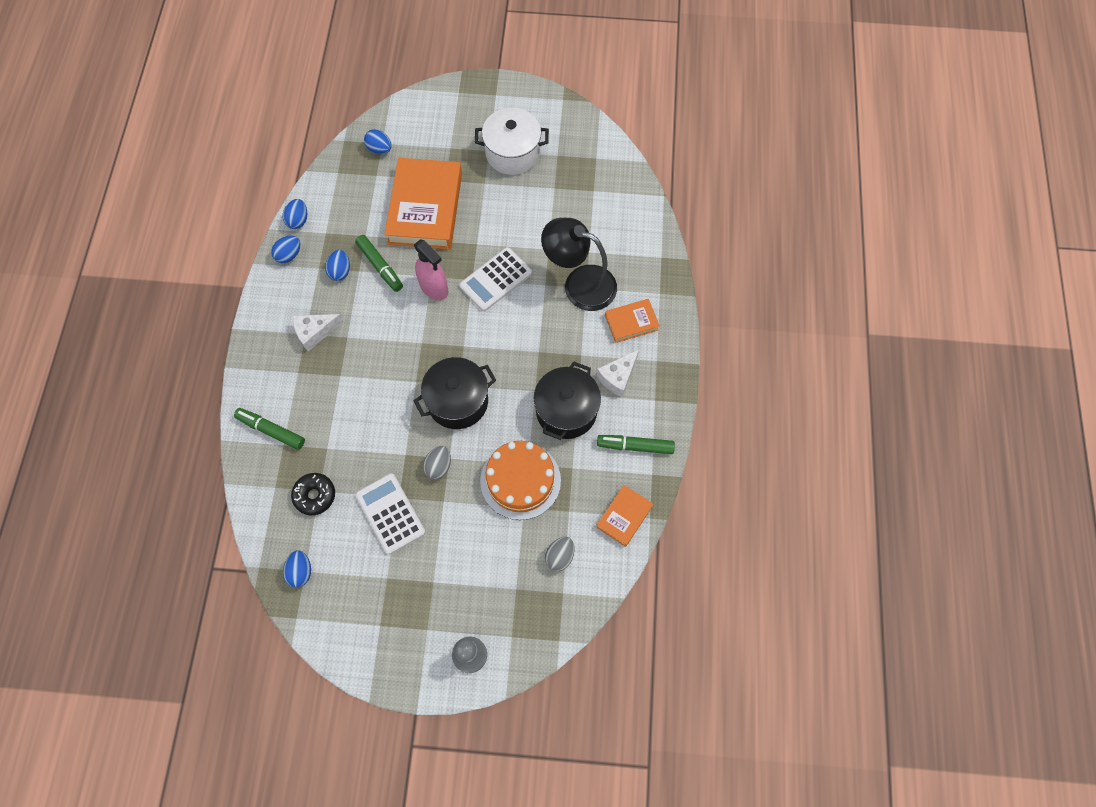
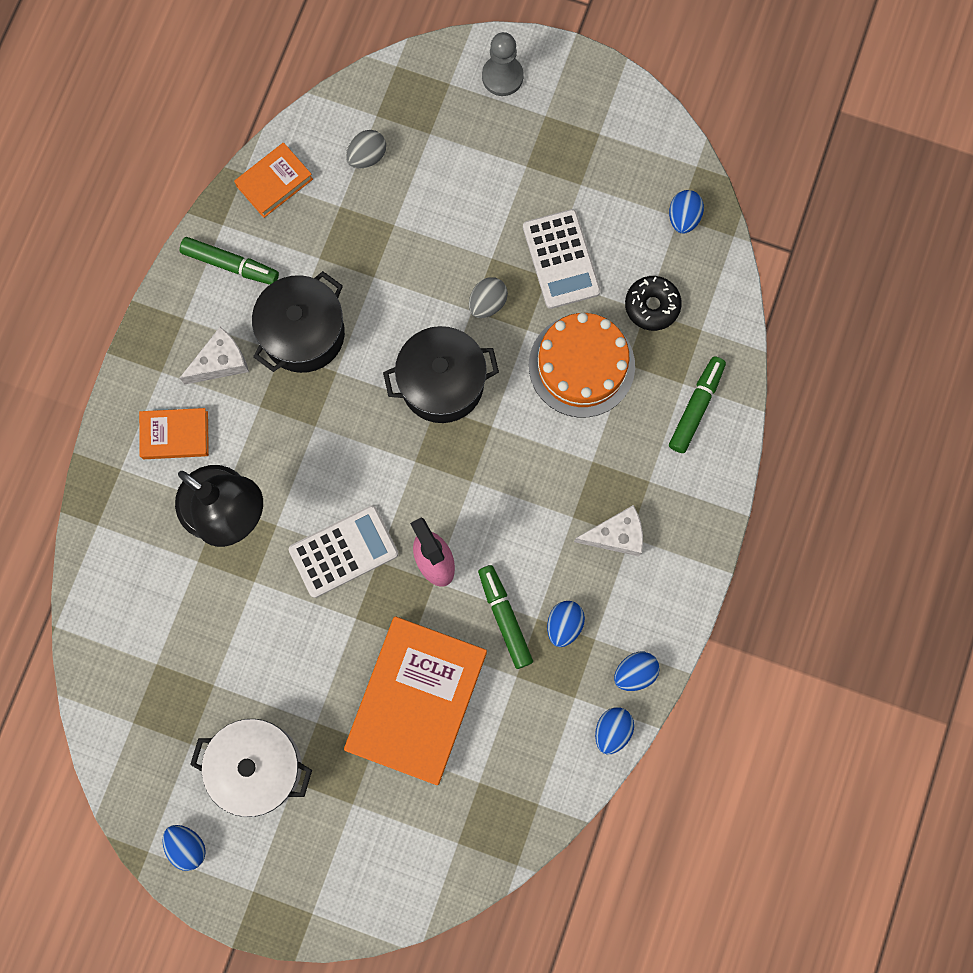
camera: 165 degrees left, 10 degrees up
green marker [234,408,305,450] -> green marker turned 105 degrees counterclockwise [669,356,726,453]
blue egg [364,129,392,154] -> blue egg moved to [162,825,206,871]
orange cake [480,441,561,520] -> orange cake moved to [529,313,635,417]

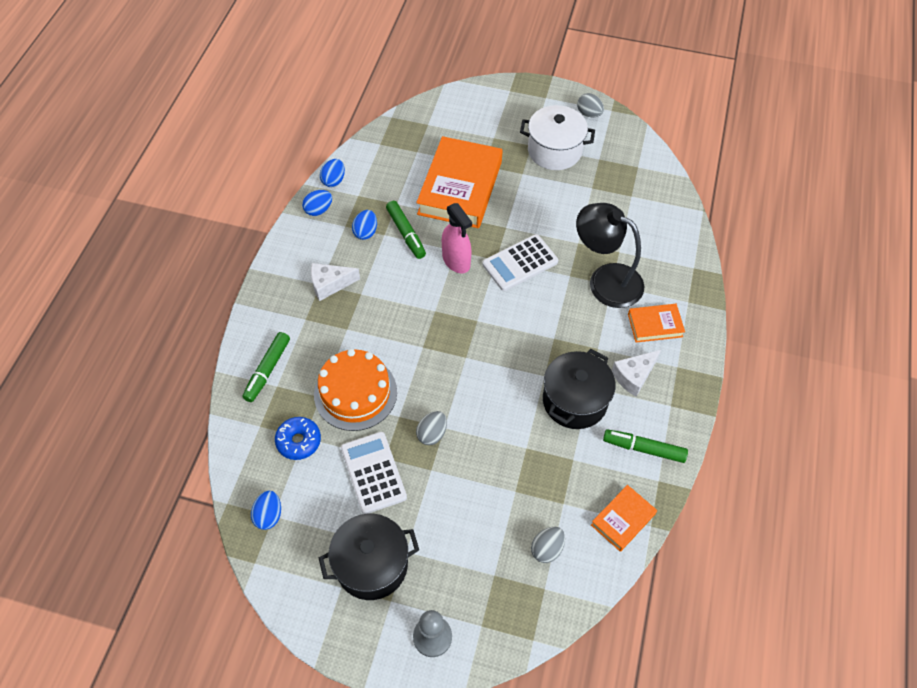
camera: 175 degrees right, 20 degrees down
blue egg [162,825,206,871] -> grey egg [577,93,604,117]
black pot [383,326,499,423] -> black pot moved to [319,514,419,600]
black donut [625,276,682,331] -> blue donut [275,417,321,460]

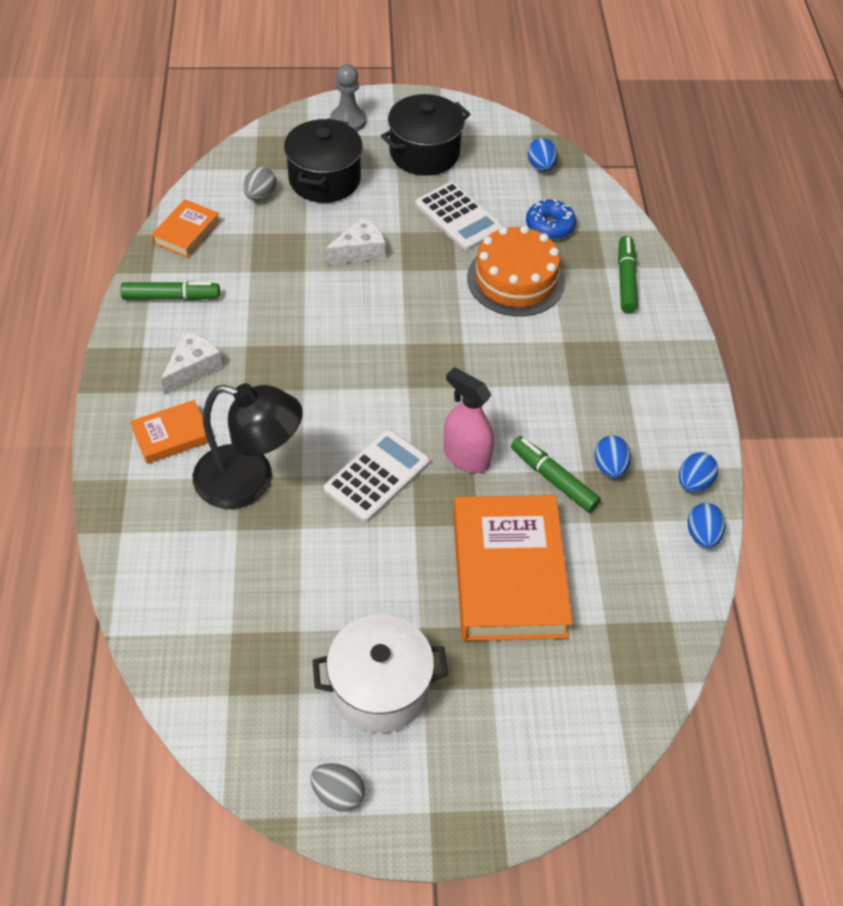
camera: 160 degrees right, 5 degrees down
white cheese [311,263,360,301] -> white cheese moved to [325,216,385,265]
grey egg [416,411,447,445] -> none
black pot [543,349,616,429] -> black pot moved to [284,118,363,203]

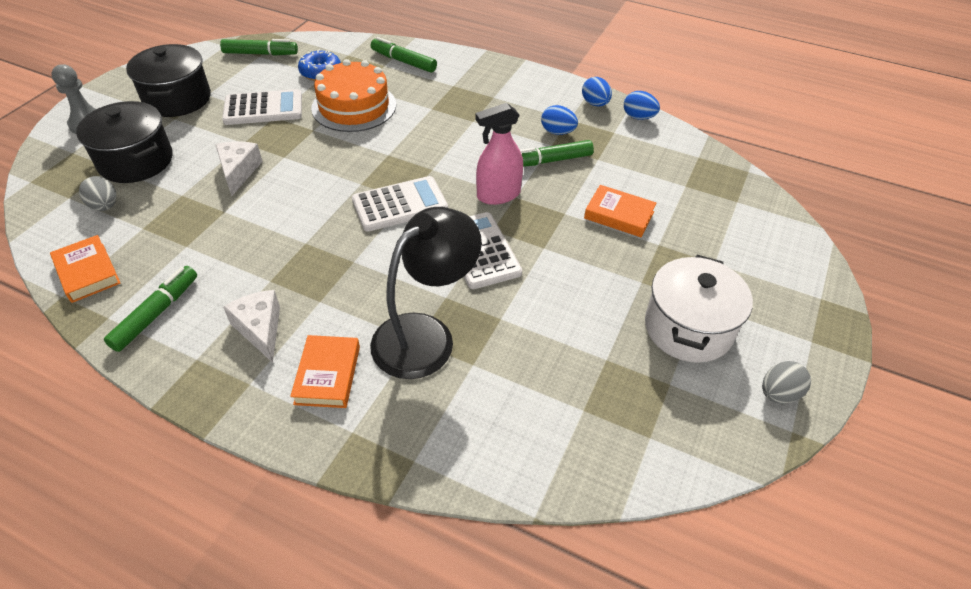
camera: 60 degrees left, 5 degrees down
orange book [453,495,573,641] -> orange book [584,185,656,237], size x0.49
blue egg [528,138,558,172] -> green marker [220,39,298,56]
none -> white calculator [352,176,448,231]

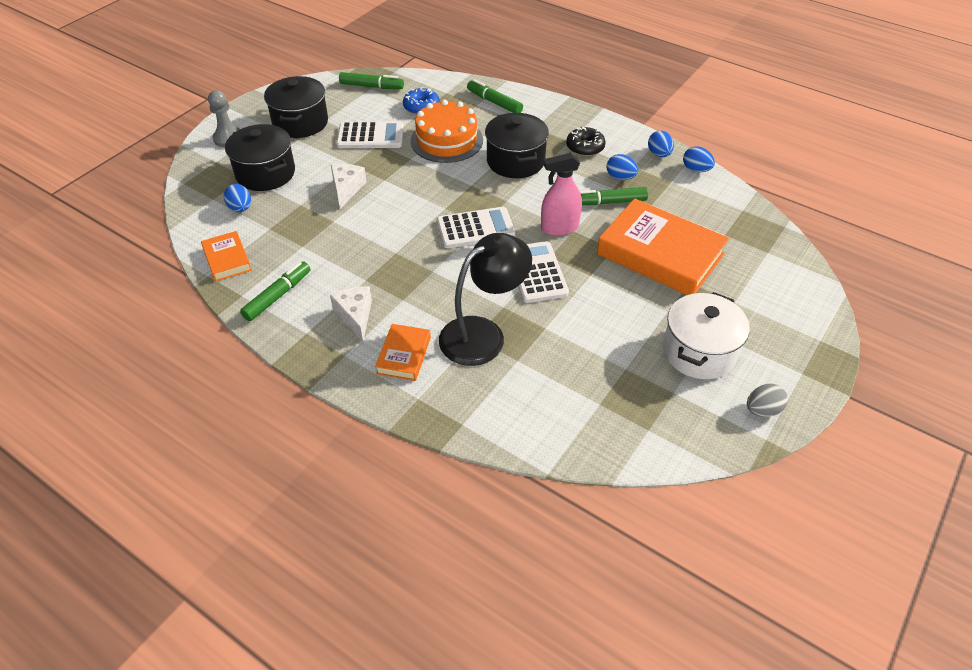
camera: 10 degrees right, 0 degrees up
grey egg [79,176,117,211] -> blue egg [224,184,251,212]
orange book [584,185,656,237] -> orange book [597,198,729,295], size x2.05
none -> black pot [485,113,549,178]
none -> black donut [566,127,606,156]

